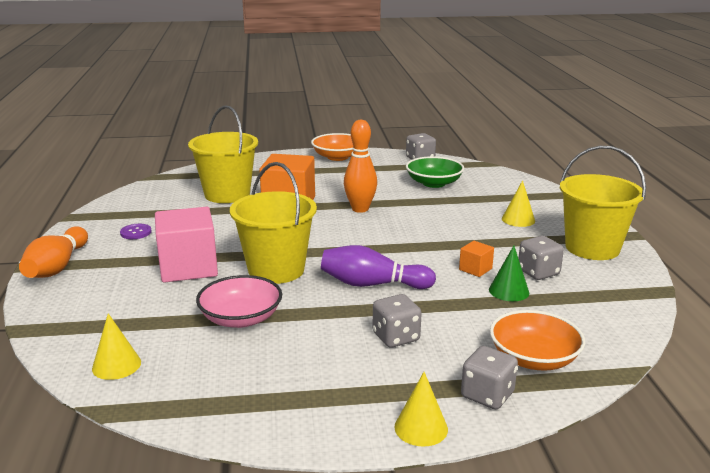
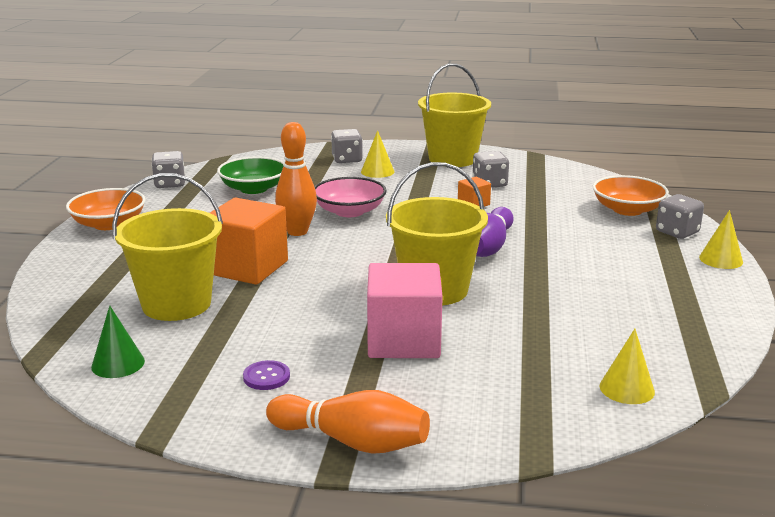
camera: 75 degrees left, 0 degrees up
pink bowl [196,275,282,328] -> pink bowl moved to [315,177,387,217]
grey dice [373,294,422,348] -> grey dice moved to [331,129,363,163]
green cone [489,246,529,301] -> green cone moved to [91,305,145,378]

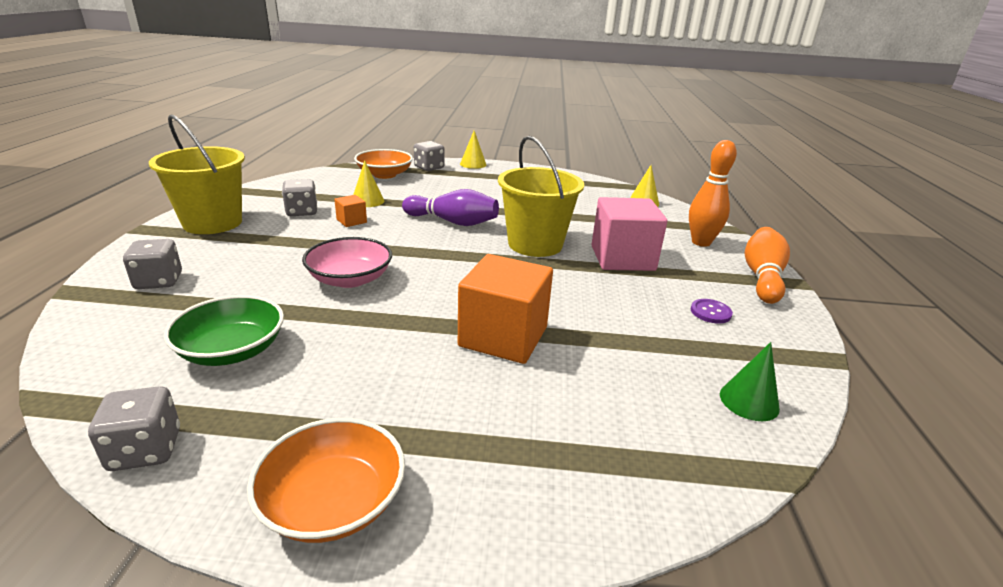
camera: 95 degrees left, 5 degrees up
yellow bucket [112,173,223,321] -> none
orange bowling pin [275,122,317,236] -> orange bowling pin moved to [689,140,737,247]
yellow cone [361,130,394,178] -> yellow cone moved to [353,160,384,207]

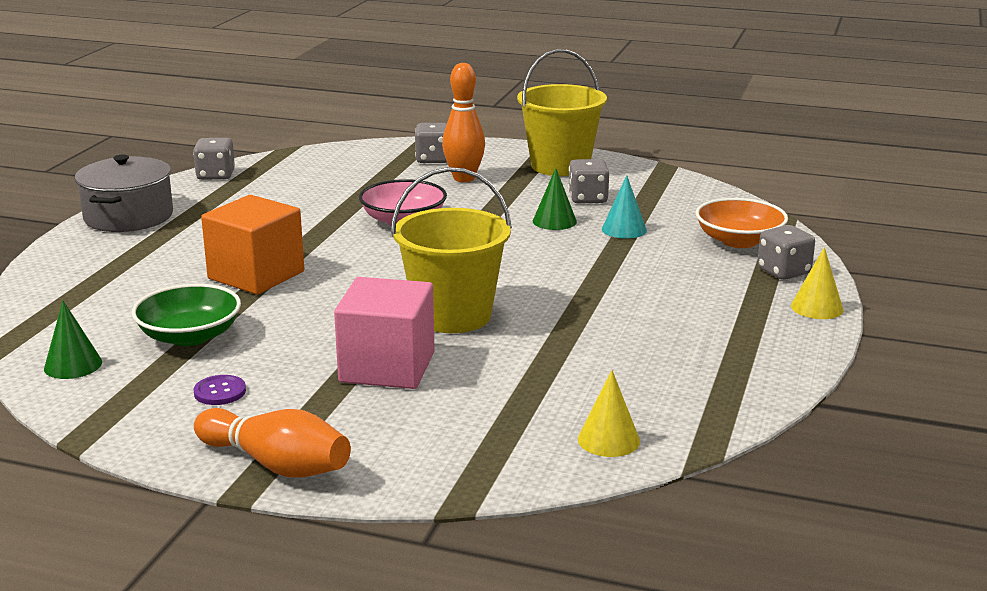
camera: 105 degrees right, 5 degrees down
green bowl [164,295,284,366] -> green bowl moved to [132,284,241,346]
orange bowl [247,418,405,543] -> grey pot [75,155,173,232]
orange cube [334,195,367,227] -> green cone [533,168,577,230]
yellow cone [353,160,384,207] -> turquoise cone [602,175,647,239]
purple bowling pin [402,189,499,226] -> none
orange bowling pin [689,140,737,247] -> orange bowling pin moved to [442,63,485,182]

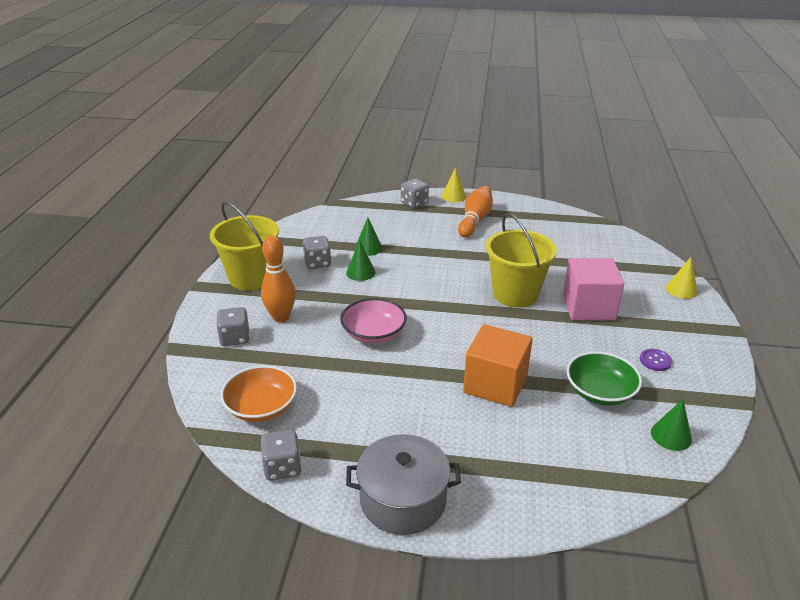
camera: 100 degrees left, 10 degrees up
orange bowling pin [194,408,351,478] -> orange bowling pin moved to [458,186,493,237]
yellow cone [578,370,640,457] -> yellow cone moved to [666,257,698,299]
turquoise cone [602,175,647,239] -> green cone [355,217,383,256]
orange bowl [696,198,788,248] -> orange bowl moved to [220,365,297,422]

